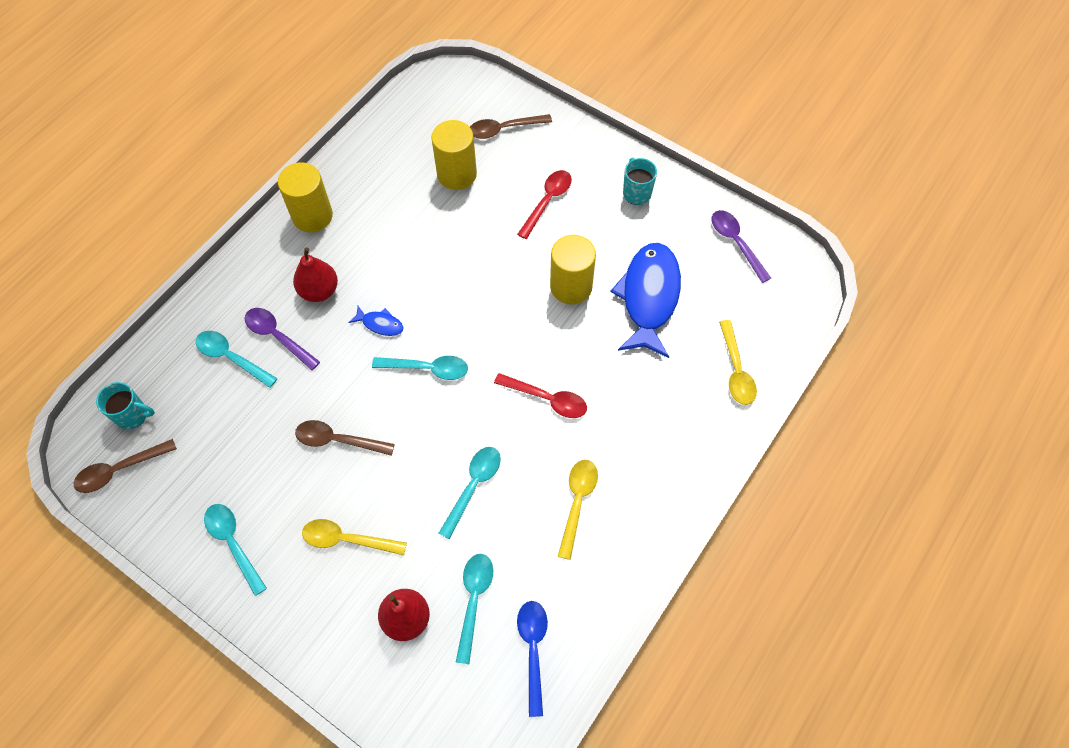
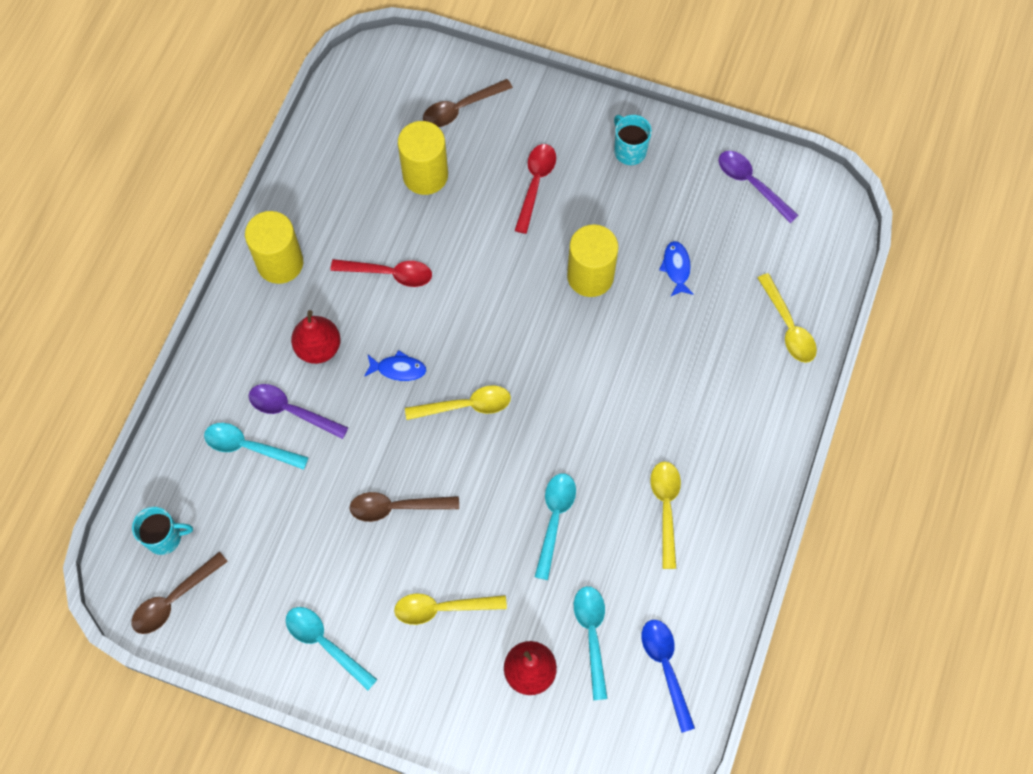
camera: 15 degrees left, 5 degrees up
turquoise spoon [372,356,468,380] -> yellow spoon [405,385,511,420]
red spoon [494,373,587,418] -> red spoon moved to [330,259,432,287]
blue fish [611,243,681,358] -> blue fish [659,241,694,297], size x0.43

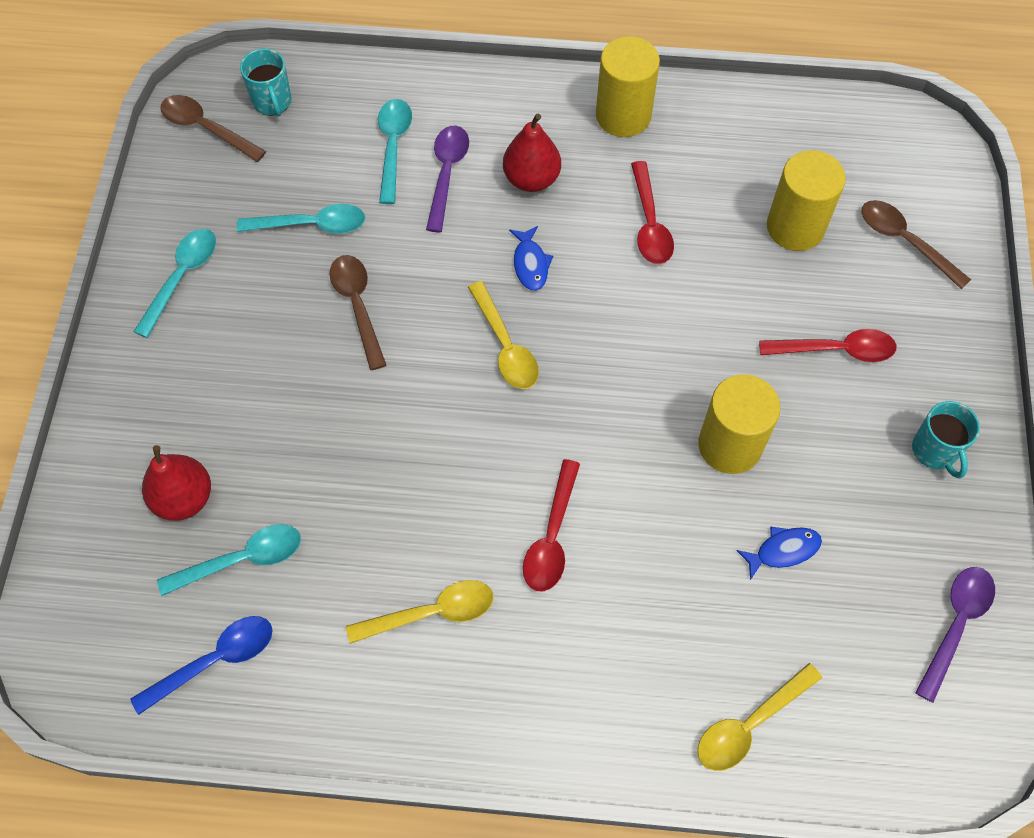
camera: 75 degrees right, 5 degrees down
yellow spoon [394,594,507,625] -> none
turquoise spoon [535,473,576,580] -> turquoise spoon moved to [237,204,365,234]
turquoise mug [614,115,652,165] -> turquoise mug turned 120 degrees clockwise [912,401,980,478]
none -> red spoon [523,459,580,591]

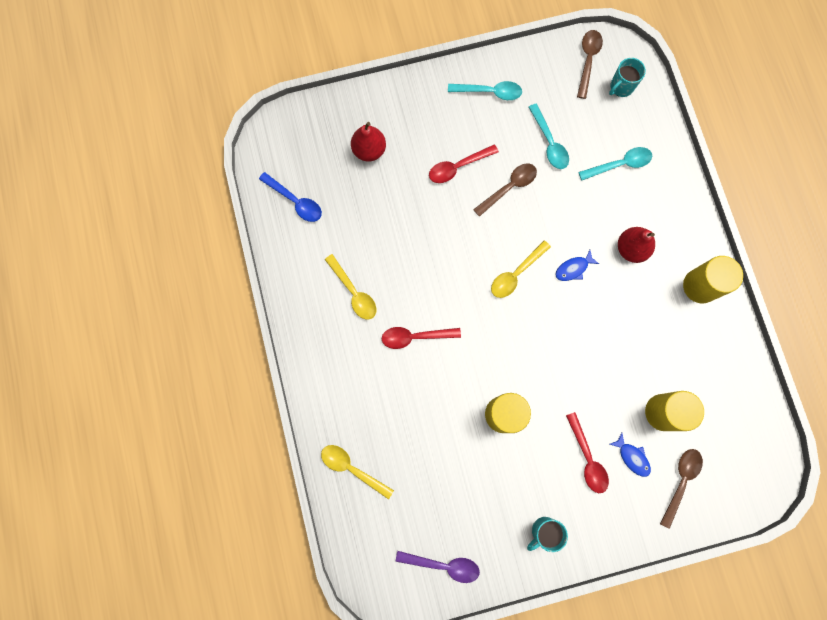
camera: 70 degrees right, 15 degrees up
turquoise spoon [157,524,301,596] -> none
purple spoon [426,126,469,232] -> none
red spoon [631,161,674,264] -> red spoon moved to [429,144,499,183]
blue fish [736,527,822,580] -> blue fish moved to [609,433,651,477]

